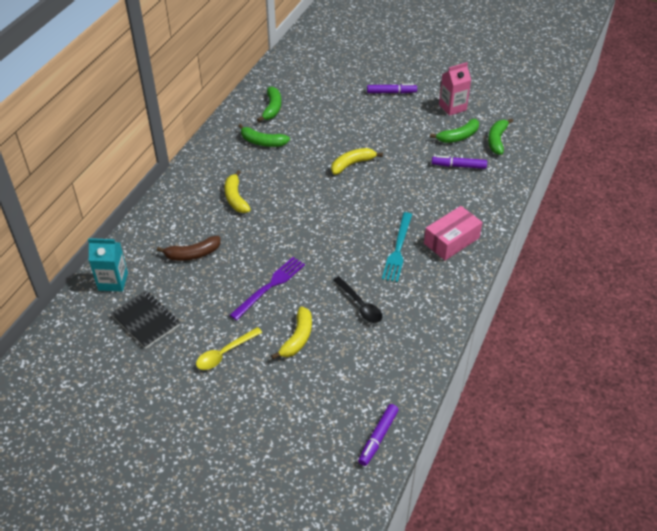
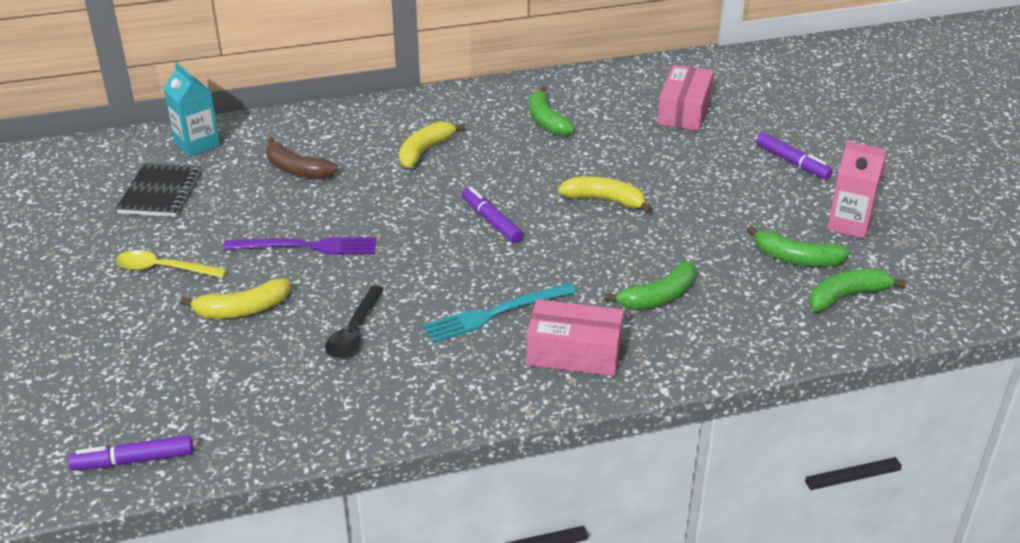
camera: 50 degrees right, 10 degrees down
green banana [257,86,281,122] -> green banana moved to [604,261,696,310]
purple marker [432,156,487,169] -> purple marker moved to [462,187,523,243]
none -> pink box [657,65,714,131]

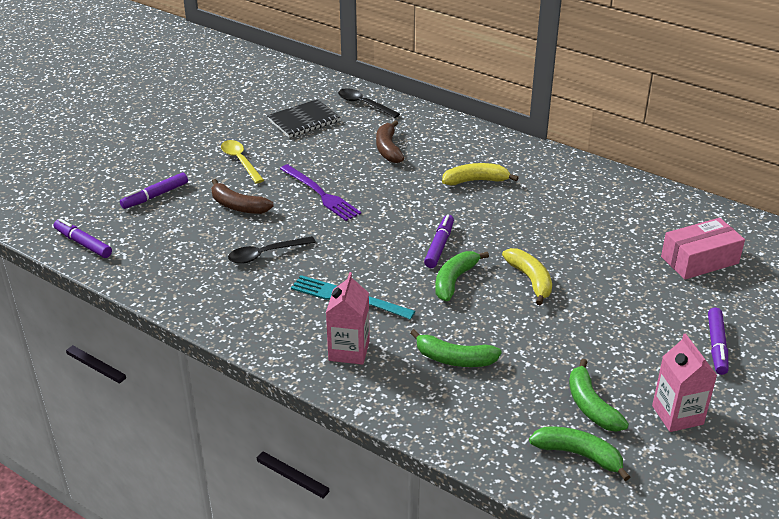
camera: 50 degrees right, 0 degrees up
turquoise carton [163,62,220,157] -> black spoon [338,88,400,118]
yellow banana [180,279,290,319] -> brown banana [211,179,274,214]
pink box [526,299,624,376] -> pink carton [326,272,370,365]
green banana [529,86,575,136] -> green banana moved to [435,251,489,301]
none -> purple marker [120,172,188,209]

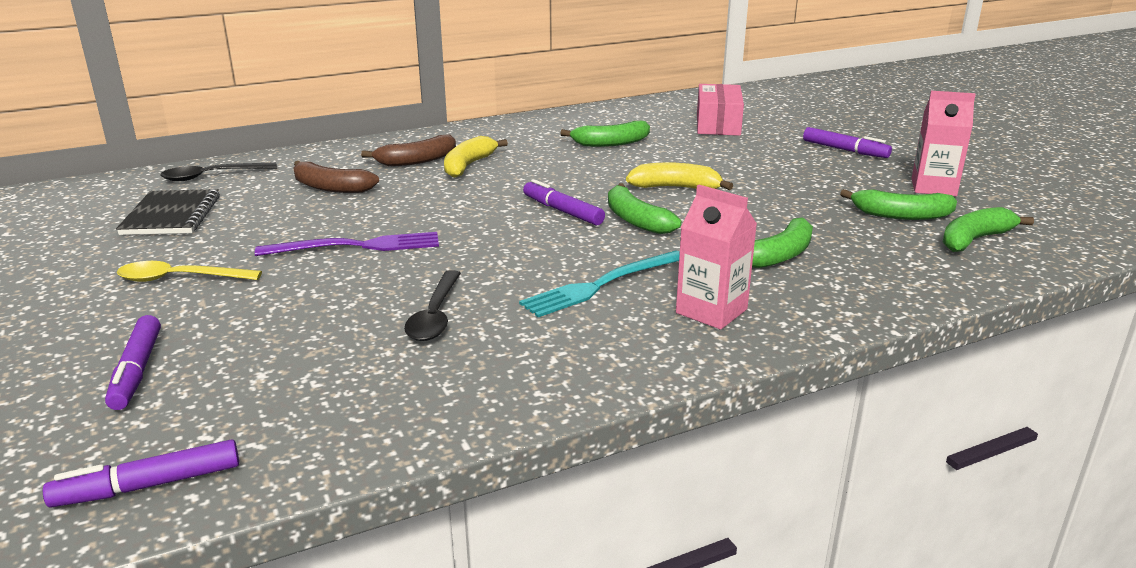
camera: 60 degrees left, 10 degrees down
brown banana [211,179,274,214] -> brown banana moved to [361,135,456,166]
none -> green banana [560,121,650,147]

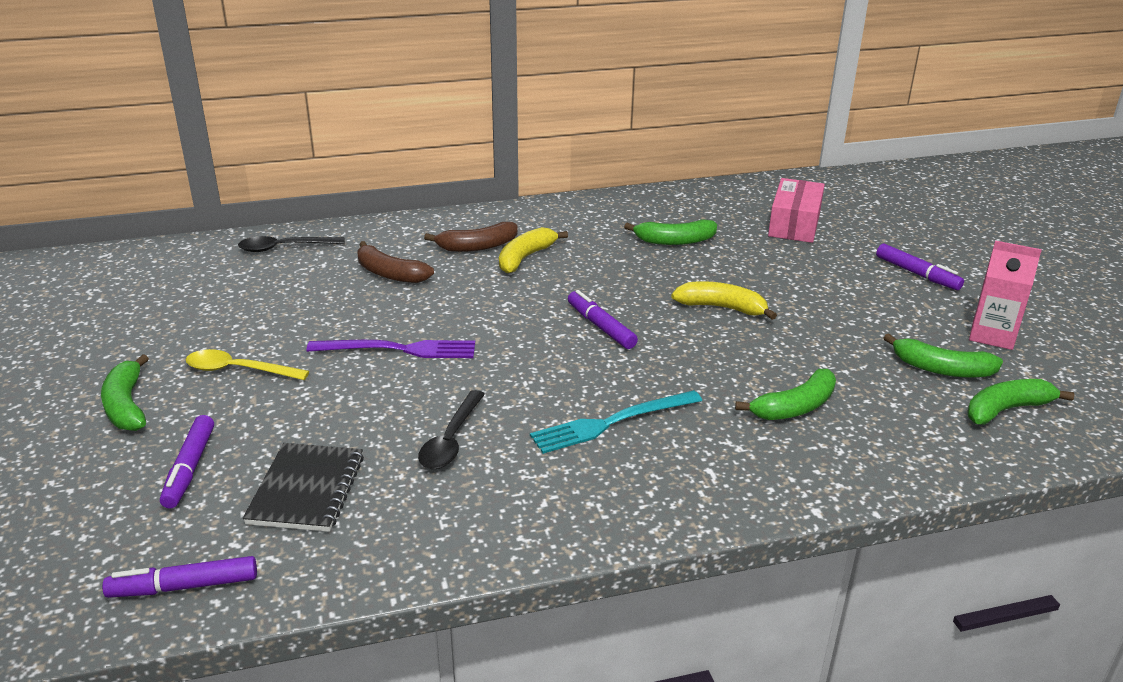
camera: 10 degrees right, 5 degrees up
black notebook [116,189,220,235] -> black notebook moved to [243,443,364,532]
green banana [608,183,681,234] -> green banana moved to [101,354,149,431]
pink carton [676,185,757,330] -> none

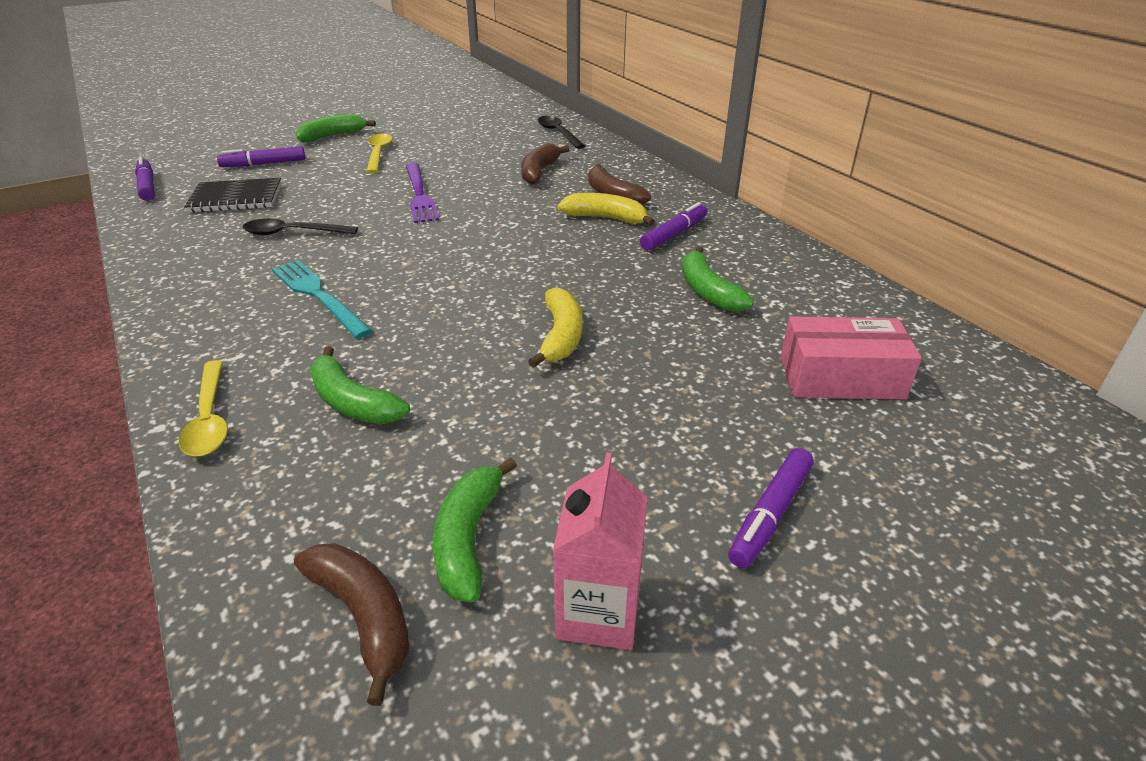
camera: 75 degrees right, 5 degrees up
purple marker [568,290,638,349] -> purple marker moved to [640,202,707,251]
green banana [967,379,1074,425] -> brown banana [294,543,409,706]
none -> yellow spoon [179,360,228,456]

